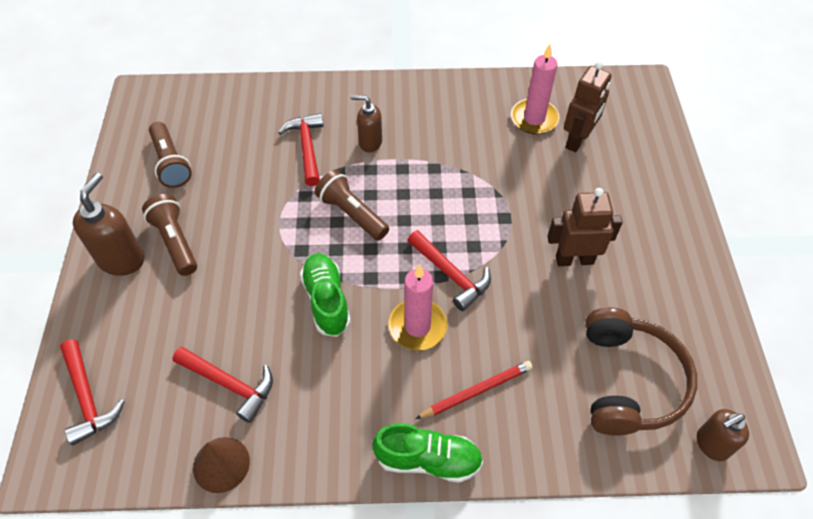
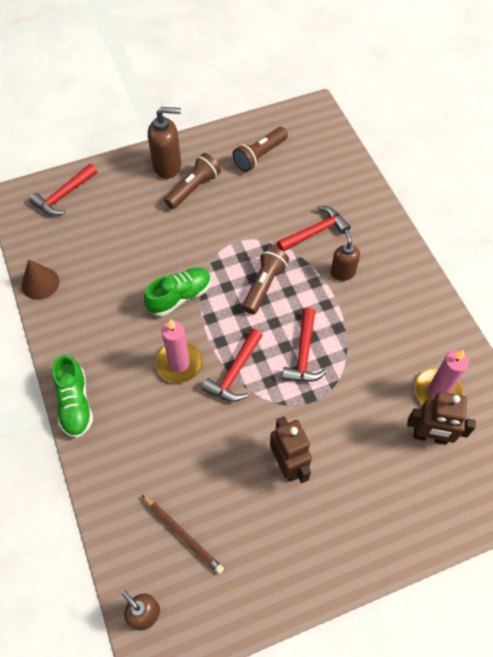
camera: 70 degrees right, 5 degrees up
red hammer [172,346,273,423] -> red hammer moved to [282,308,327,382]
red pencil [415,361,533,419] -> none
brown headphones [586,307,697,436] -> brown pencil [141,494,224,574]

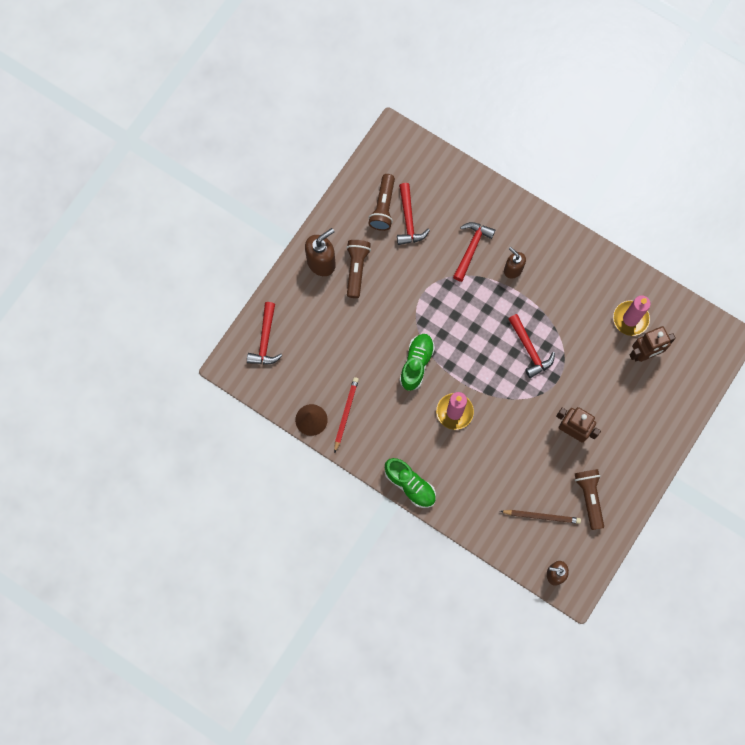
camera: 35 degrees left, 15 degrees up
red hammer [202,329,263,402] -> red hammer moved to [397,183,430,245]
brown flashlight [242,246,289,314] -> brown flashlight moved to [575,469,604,530]
none -> red pencil [334,377,359,453]

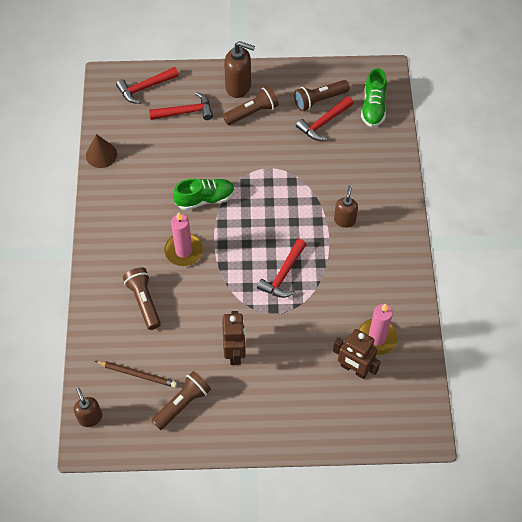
camera: 55 degrees right, 15 degrees down
red pencil [334,377,359,453] -> none
green shoe [385,458,436,508] -> green shoe moved to [361,68,387,127]
red hammer [453,222,495,282] -> red hammer moved to [149,92,213,120]
brown pencil [500,510,581,524] -> brown pencil turned 45 degrees counterclockwise [95,361,177,388]
none -> brown flashlight [123,268,161,330]

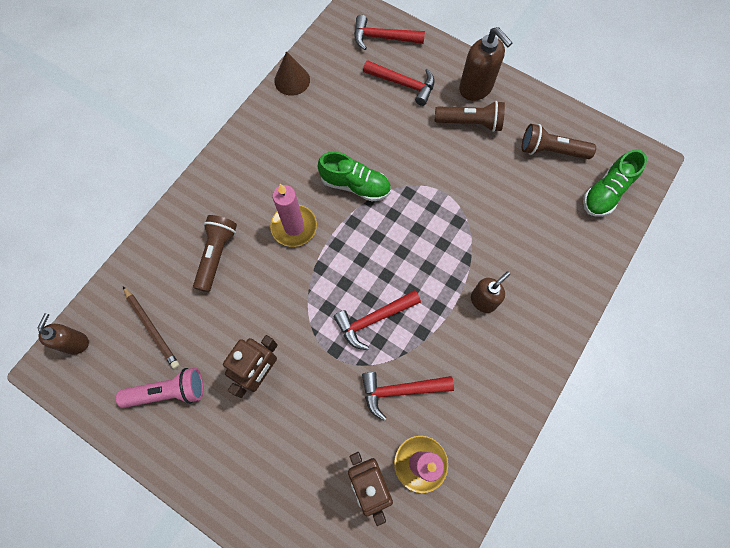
camera: 35 degrees right, 10 degrees up
brown flashlight [151,371,211,430] -> pink flashlight [116,368,204,408]
red hammer [296,96,353,141] -> red hammer moved to [362,372,454,421]

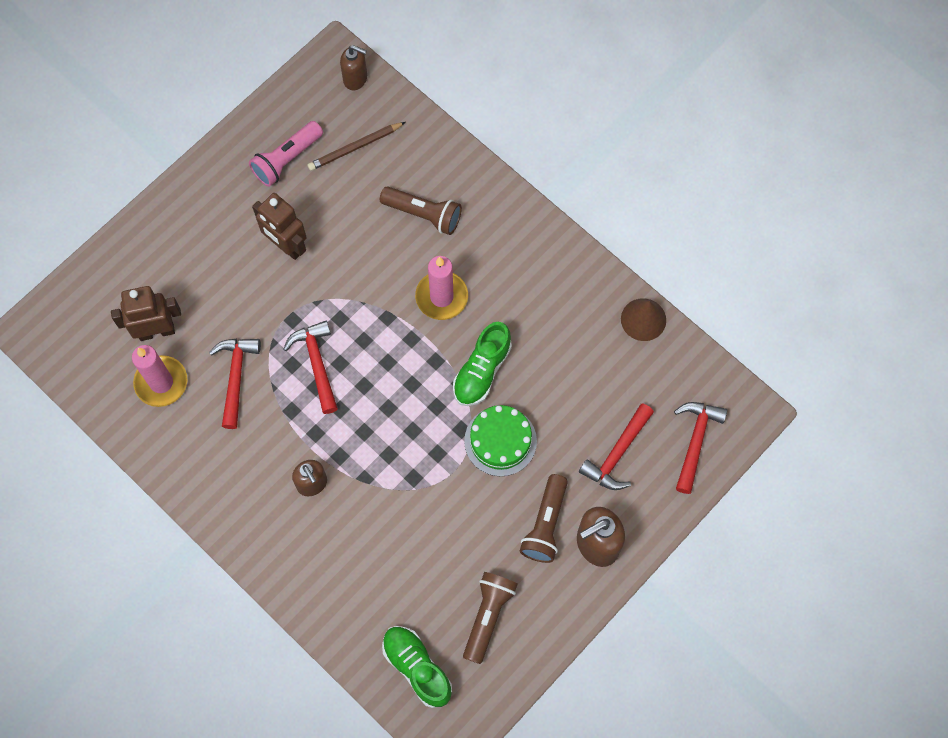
camera: 100 degrees right, 0 degrees up
pink flashlight [116,368,204,408] -> pink flashlight turned 45 degrees clockwise [249,121,323,187]
none -> green cake [464,405,537,476]

